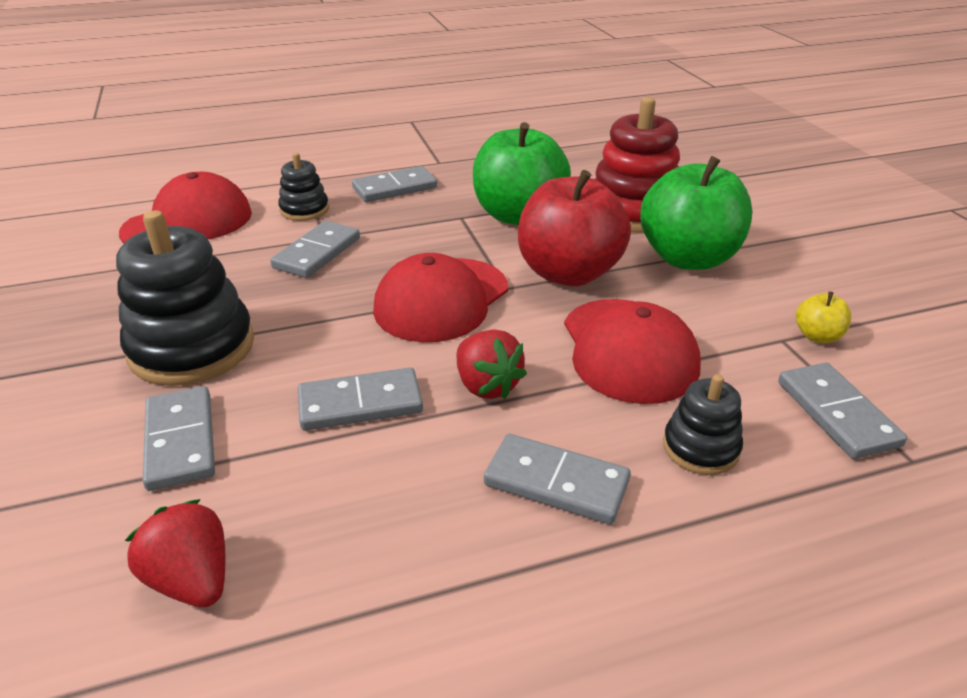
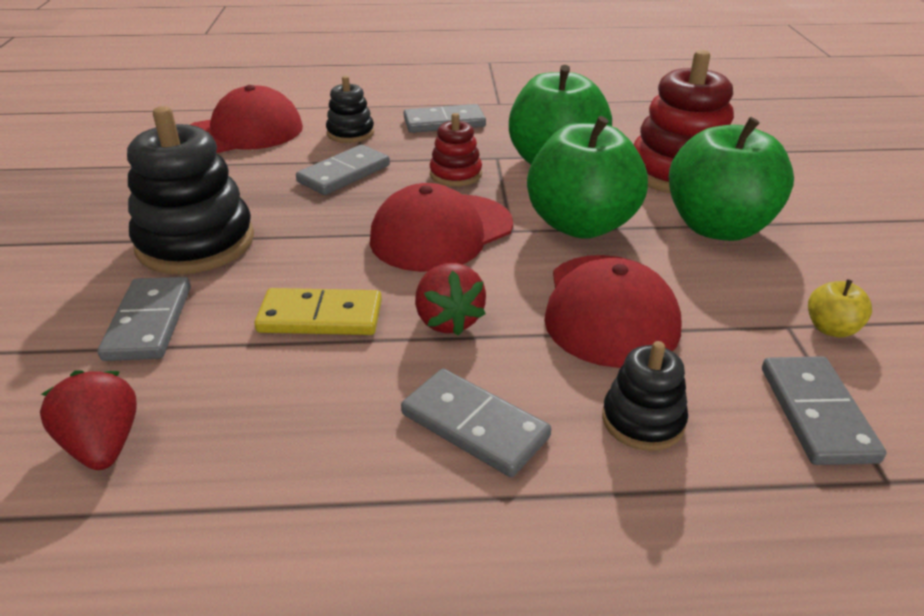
camera: 15 degrees right, 0 degrees up
grey domino [298,368,423,431] -> yellow domino [254,288,382,335]
red apple [518,170,631,286] -> green apple [527,116,648,239]
none -> red stacking toy [430,113,482,187]

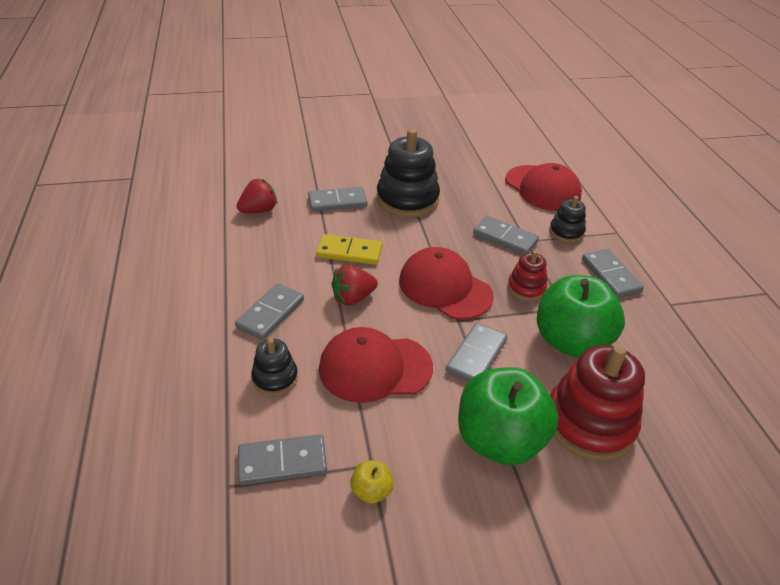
camera: 80 degrees right, 5 degrees up
yellow domino [254,288,382,335] -> yellow domino turned 75 degrees counterclockwise [316,234,382,265]
green apple [527,116,648,239] -> grey domino [446,322,507,382]

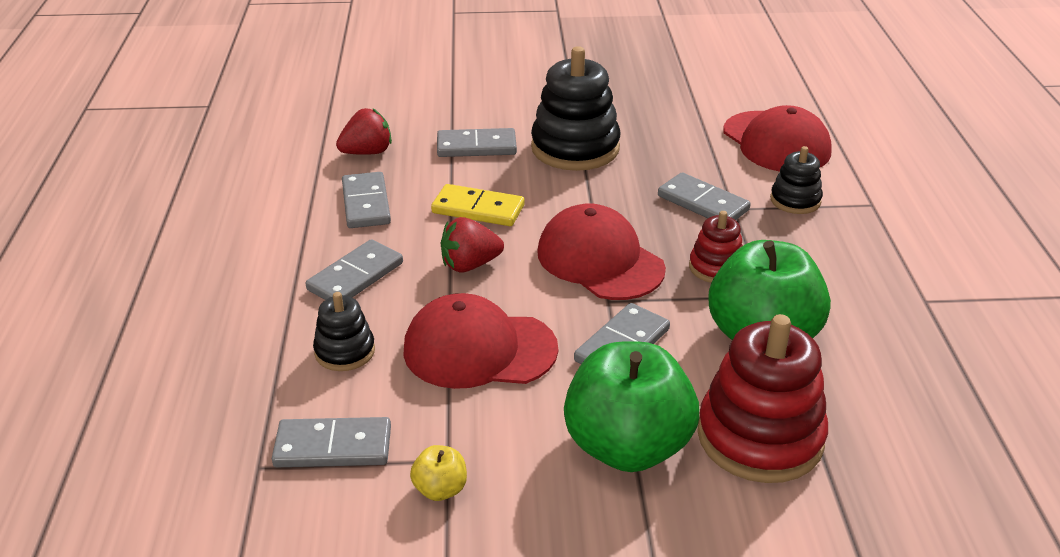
camera: 10 degrees right, 5 degrees down
grey domino [582,249,644,298] -> grey domino moved to [342,172,391,228]

